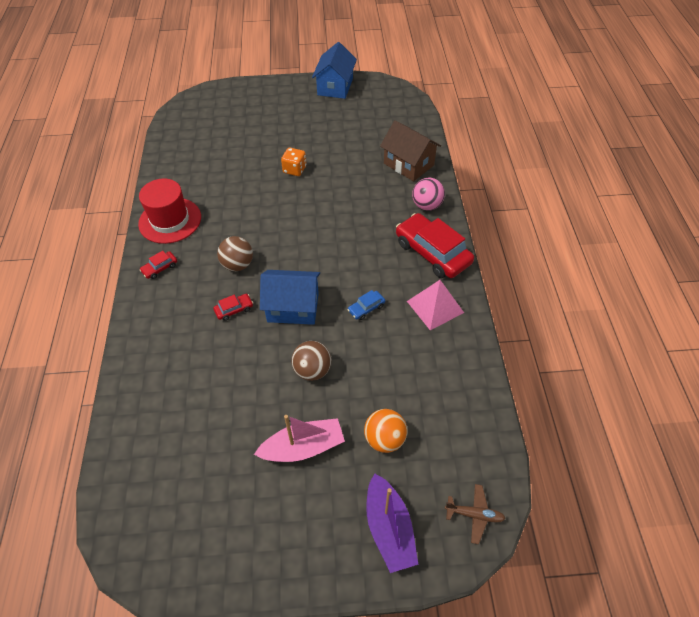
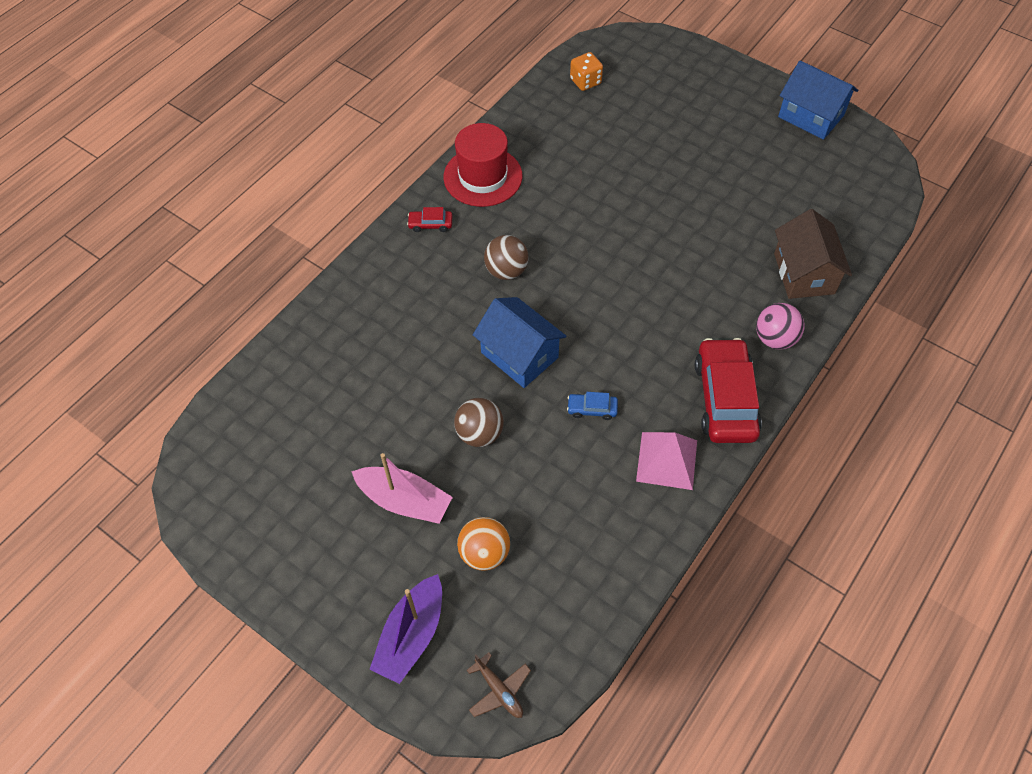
camera: 40 degrees right, 5 degrees up
red car [213,294,253,321] -> none
orange dice [281,148,306,176] -> orange dice moved to [570,52,603,91]
blue house [312,42,357,99] -> blue house turned 75 degrees clockwise [778,60,858,140]

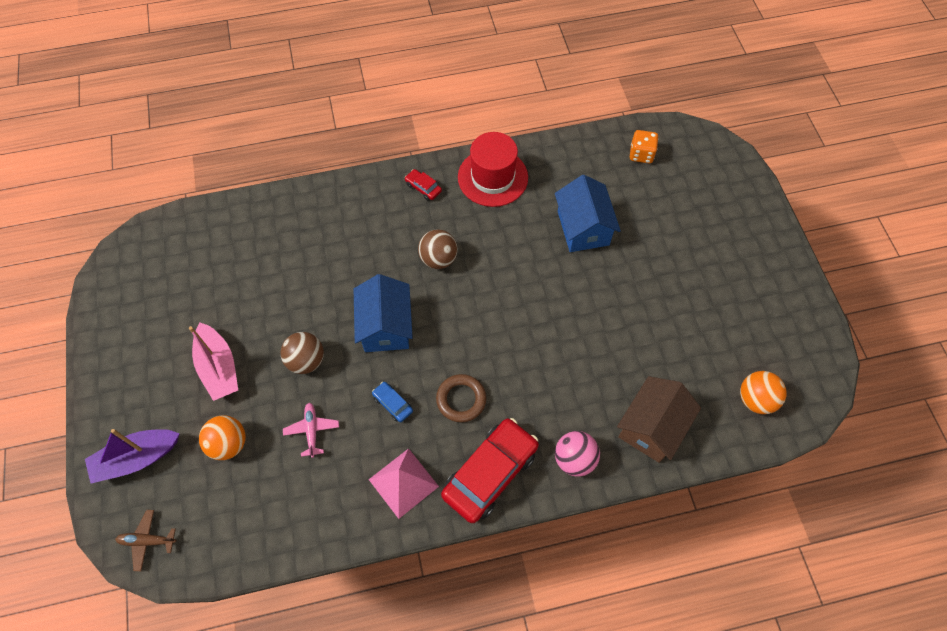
camera: 40 degrees right, 5 degrees up
brown plane [467,652,531,718] -> brown plane turned 90 degrees clockwise [115,510,176,571]
blue house [778,60,858,140] -> blue house moved to [555,175,621,252]
none -> pink plane [283,403,339,458]
none -> brown ring [436,374,486,422]
none -> orange ball [740,371,787,414]

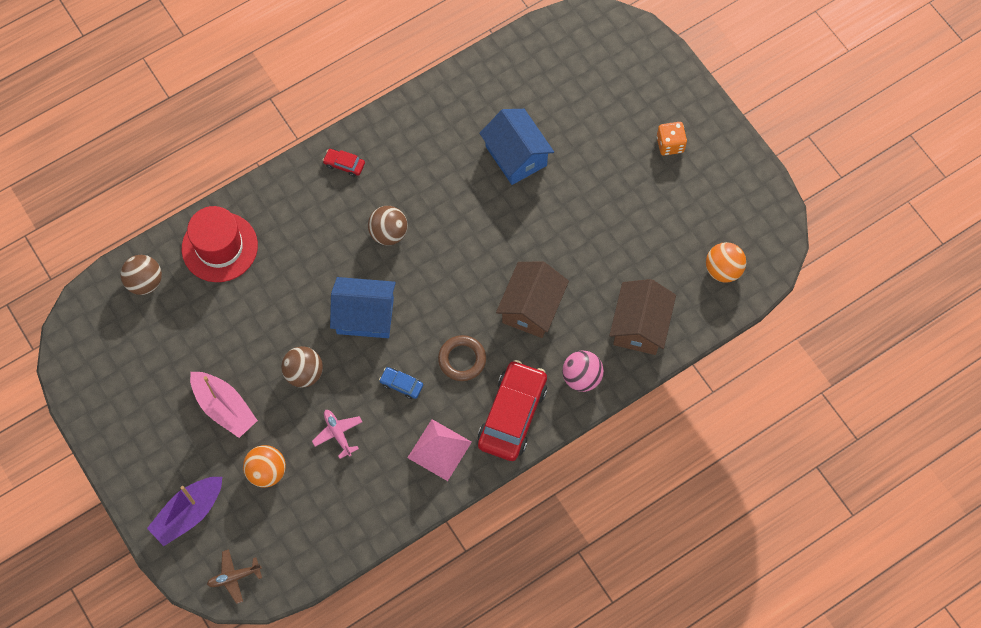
camera: 20 degrees left, 5 degrees up
blue house [354,274,413,352] -> blue house turned 60 degrees counterclockwise [330,277,396,338]
red hat [458,132,528,207] -> red hat moved to [182,206,258,282]
orange dice [630,130,658,163] -> orange dice moved to [657,122,687,156]
none -> brown ball [120,255,162,295]
none -> brown house [496,262,569,338]

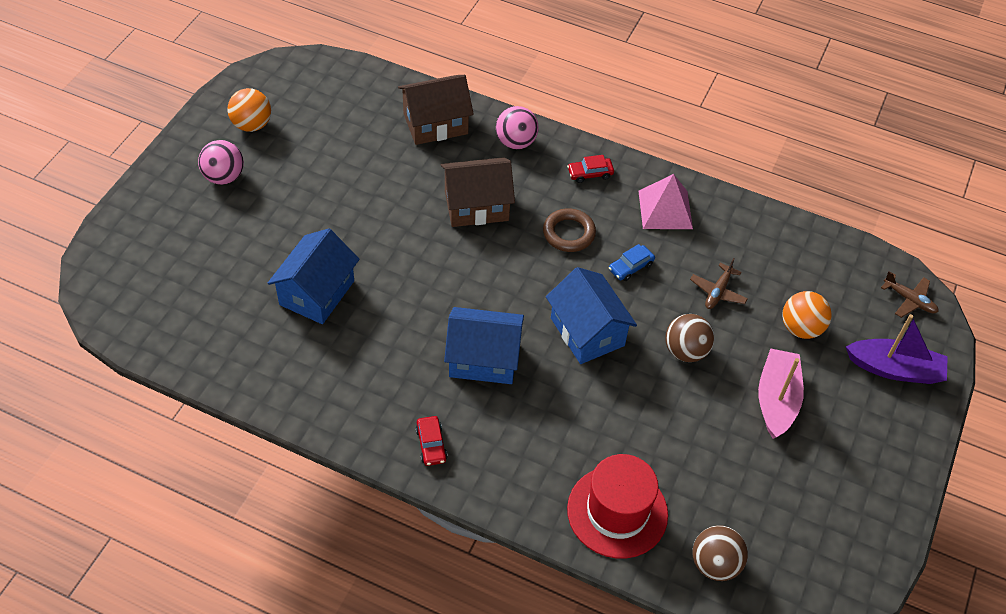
camera: 125 degrees left, 15 degrees down
pink plane [312,410,362,459] -> brown plane [690,258,748,309]
brown ball [368,206,408,245] -> blue house [444,307,524,384]
blue car [379,367,423,399] -> blue car turned 60 degrees clockwise [609,244,655,281]
red car [478,360,547,461] -> red car [567,155,614,183], size x0.44
orange dice [657,122,687,156] -> pink ball [198,140,244,185]
orange ball [706,242,746,283] -> orange ball moved to [227,88,271,132]

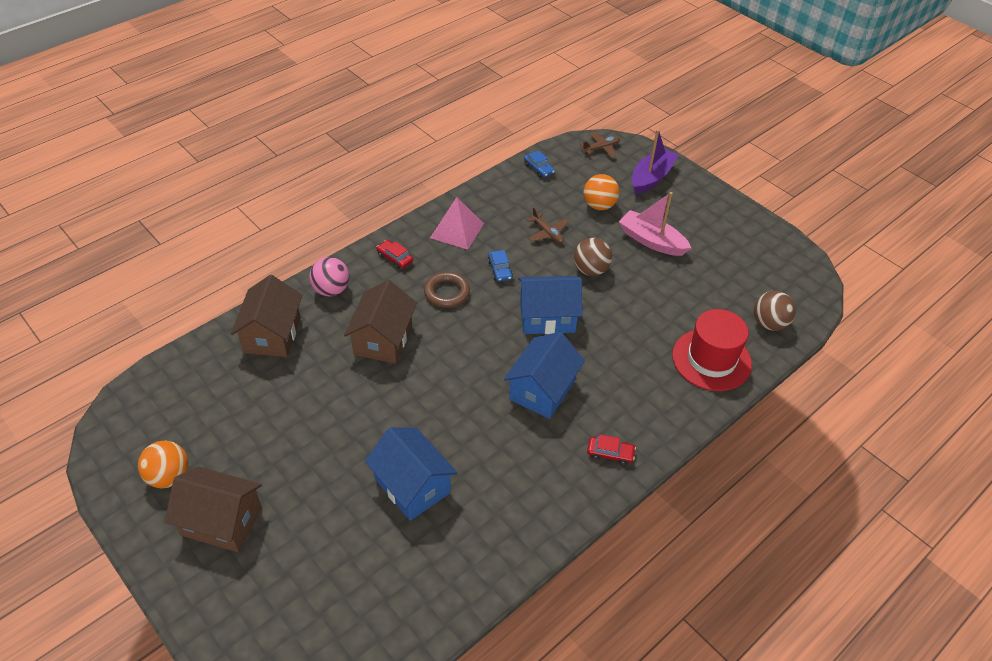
camera: 65 degrees left, 5 degrees down
pink ball [198,140,244,185] -> brown house [165,466,262,552]
red car [567,155,614,183] -> red car turned 120 degrees clockwise [376,240,413,269]
none -> blue car [524,150,555,178]

